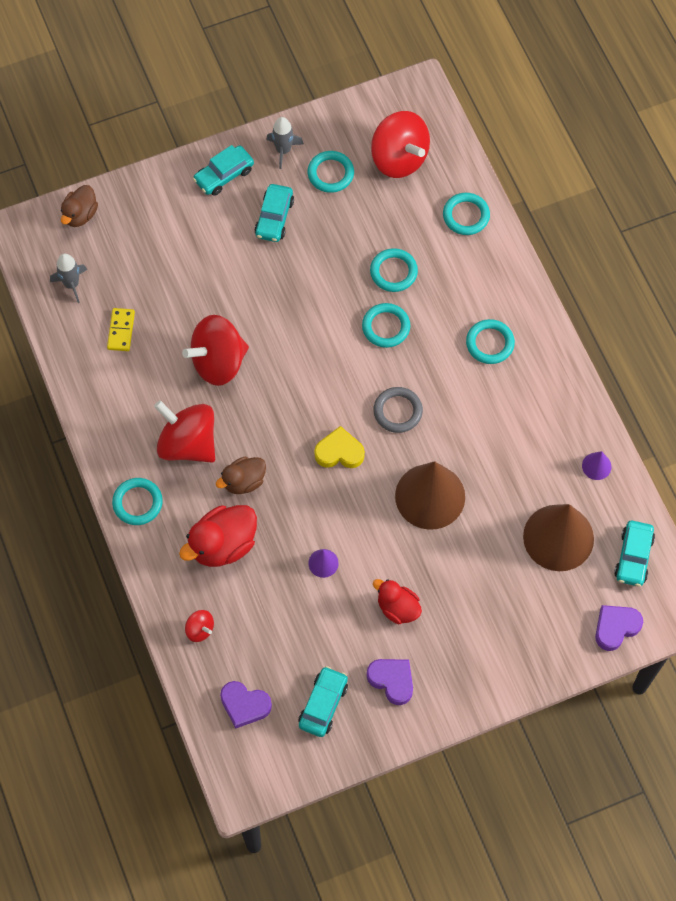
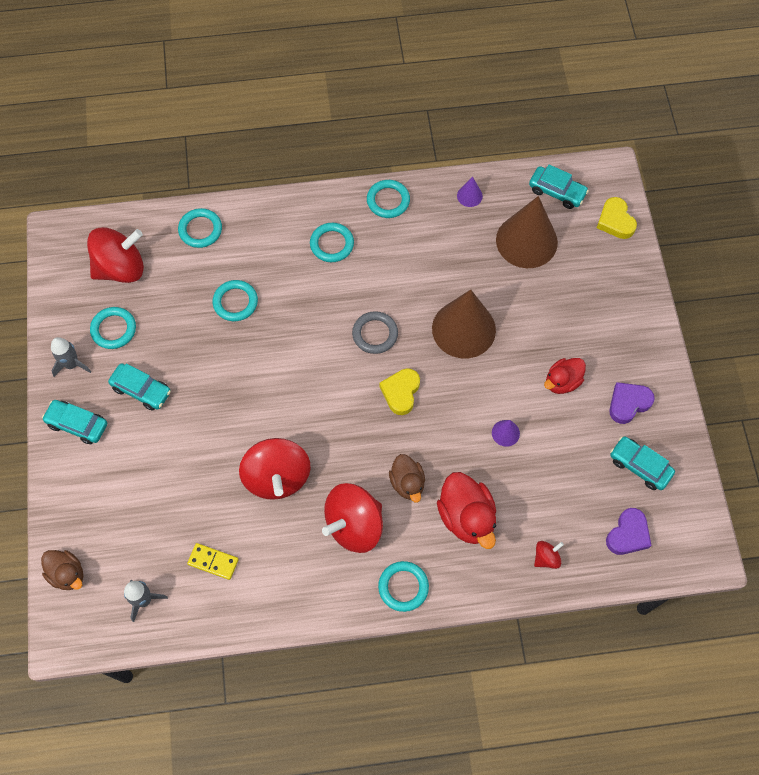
camera: 75 degrees left, 0 degrees up
turquoise car [193,145,254,196] -> turquoise car turned 135 degrees clockwise [42,400,107,444]
turquoise ring [362,303,410,348] -> turquoise ring moved to [367,180,410,218]
purple heart [595,605,643,651] -> yellow heart [597,197,637,239]

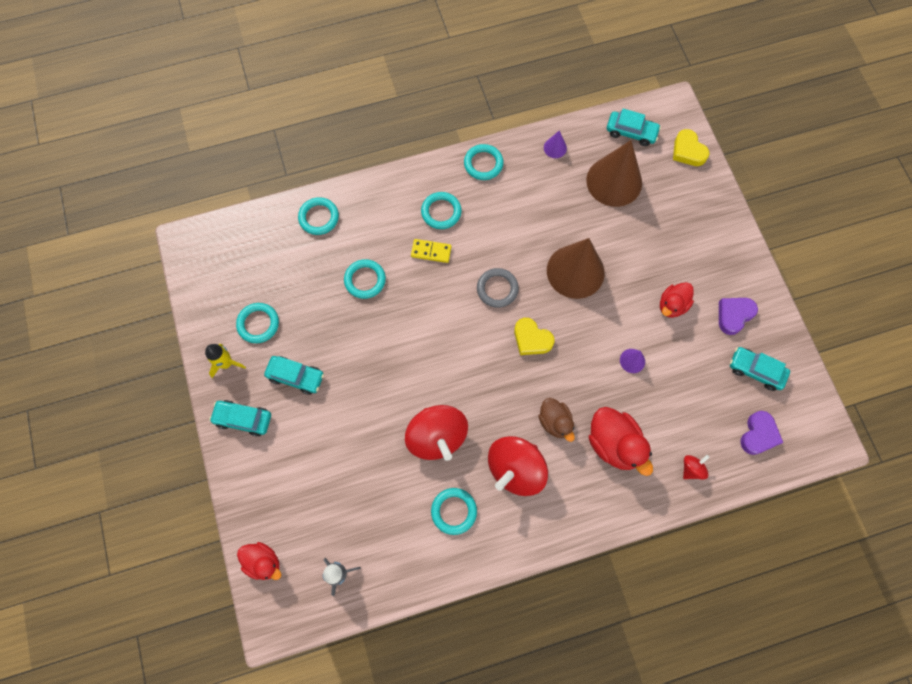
camera: 10 degrees left, 5 degrees up
brown duck [41,550,83,590] -> red duck [237,542,281,580]
grey rocket [51,337,91,377] -> yellow rocket [205,344,246,378]
red spinning top [87,227,144,283] -> none
yellow domino [187,543,239,580] -> yellow domino moved to [411,239,452,263]
turquoise ring [378,561,429,612] -> turquoise ring moved to [431,488,477,535]
yellow heart [379,368,420,415] -> yellow heart turned 60 degrees counterclockwise [514,318,555,355]

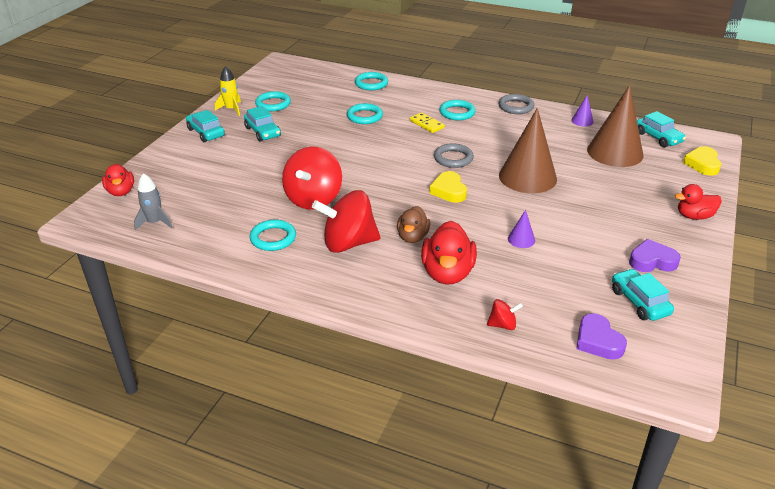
camera: 40 degrees right, 35 degrees down
turquoise ring [464,144,504,180] -> grey ring [499,94,534,114]
red duck [660,282,694,318] -> red duck moved to [675,184,722,220]
purple heart [740,411,783,455] -> purple heart turned 90 degrees clockwise [576,313,627,360]

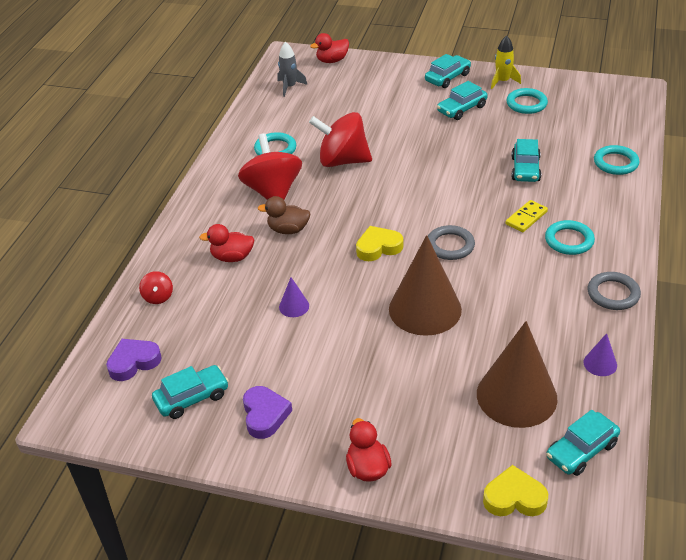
camera: 85 degrees right, 5 degrees up
turquoise ring [347,103,383,124] -> turquoise car [511,139,541,182]
red duck [421,221,477,285] -> red duck [199,224,254,262], size x0.64

